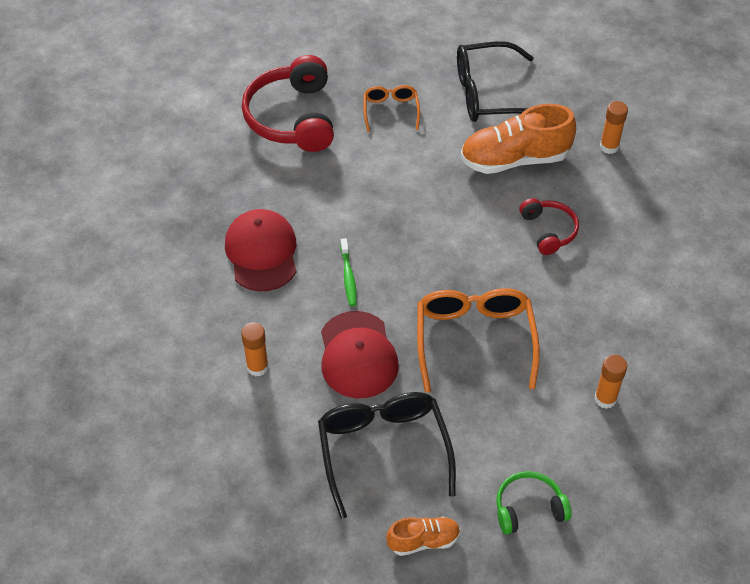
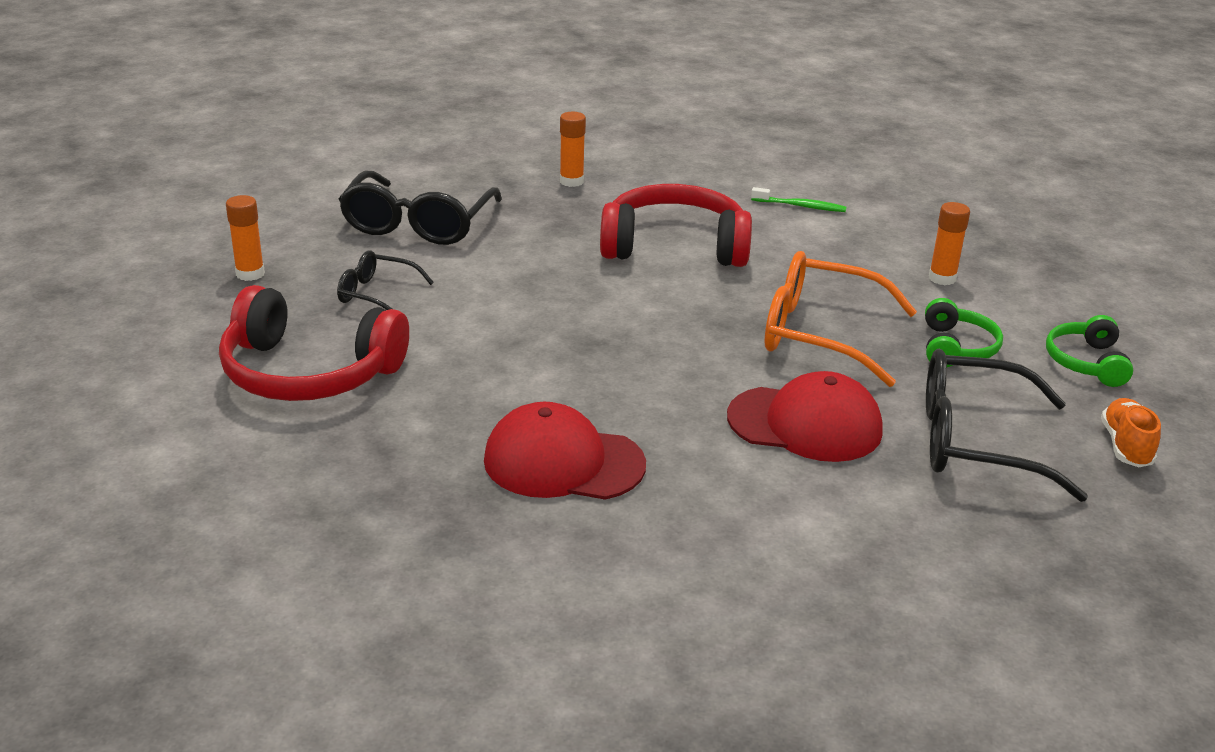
camera: 70 degrees left, 20 degrees down
orange glue stick [241,322,269,376] -> orange glue stick moved to [226,195,265,281]
green toothbrush [341,238,357,306] -> green toothbrush moved to [751,187,846,212]
orange glasses [363,85,420,132] -> black glasses [337,250,434,310]
orange shoe [460,104,576,174] -> none
red headphones [519,198,579,255] -> red headphones [600,184,752,267], size x1.85
none -> green headphones [925,298,1003,367]

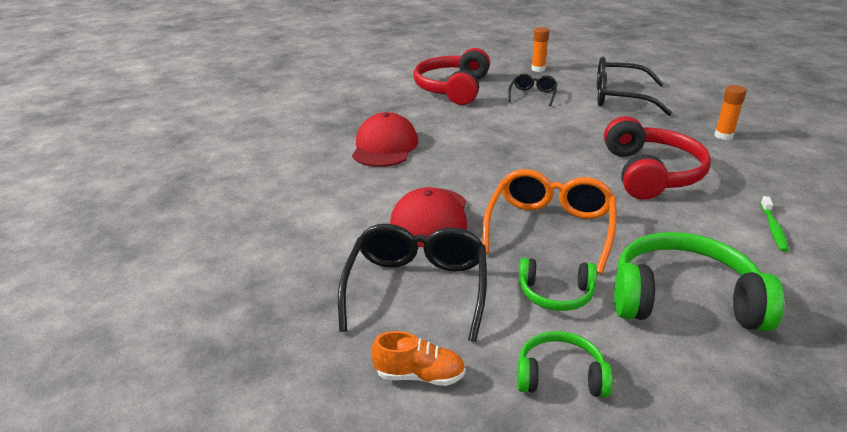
camera: 90 degrees right, 0 degrees up
orange glue stick [929,202,970,285] -> green headphones [614,232,784,331]

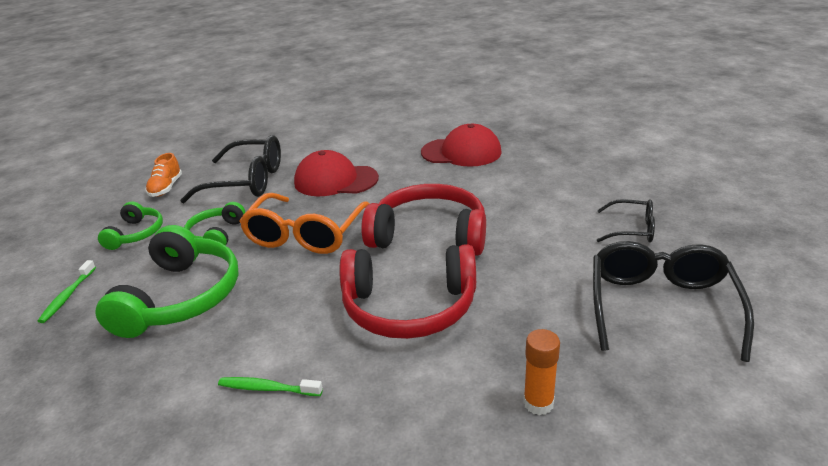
camera: 90 degrees right, 0 degrees up
red headphones [413,48,490,105] -> red headphones moved to [361,184,486,256]
orange glasses [482,169,616,274] -> orange glasses turned 90 degrees clockwise [239,193,370,254]
orange glue stick [531,27,549,72] -> none
none -> green toothbrush [38,260,96,323]

